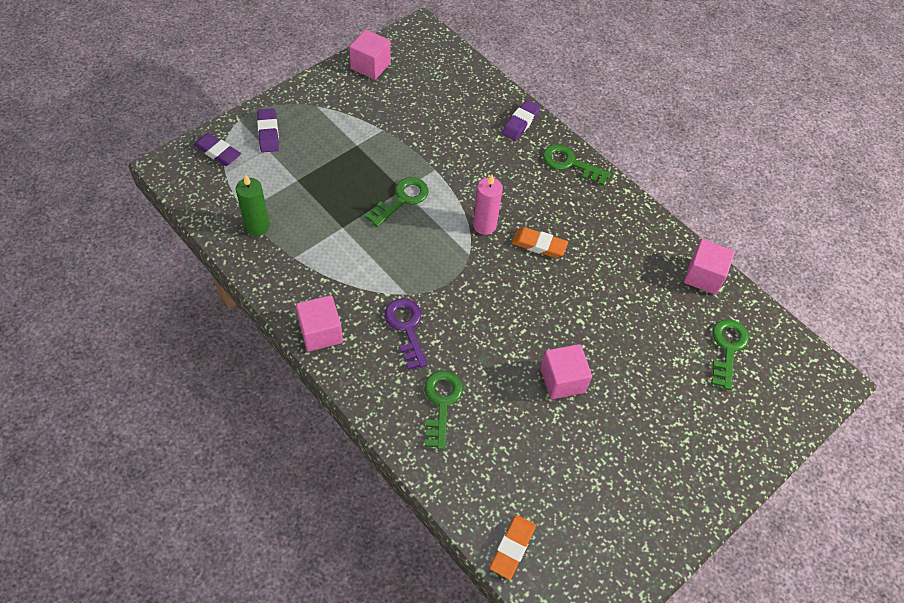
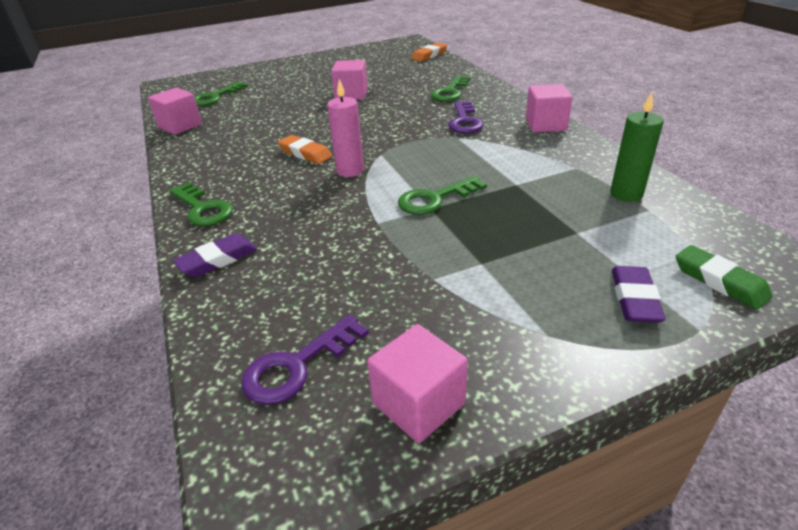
camera: 155 degrees left, 20 degrees down
purple eraser [194,133,241,166] -> green eraser [676,245,772,310]
none -> purple key [241,315,369,405]

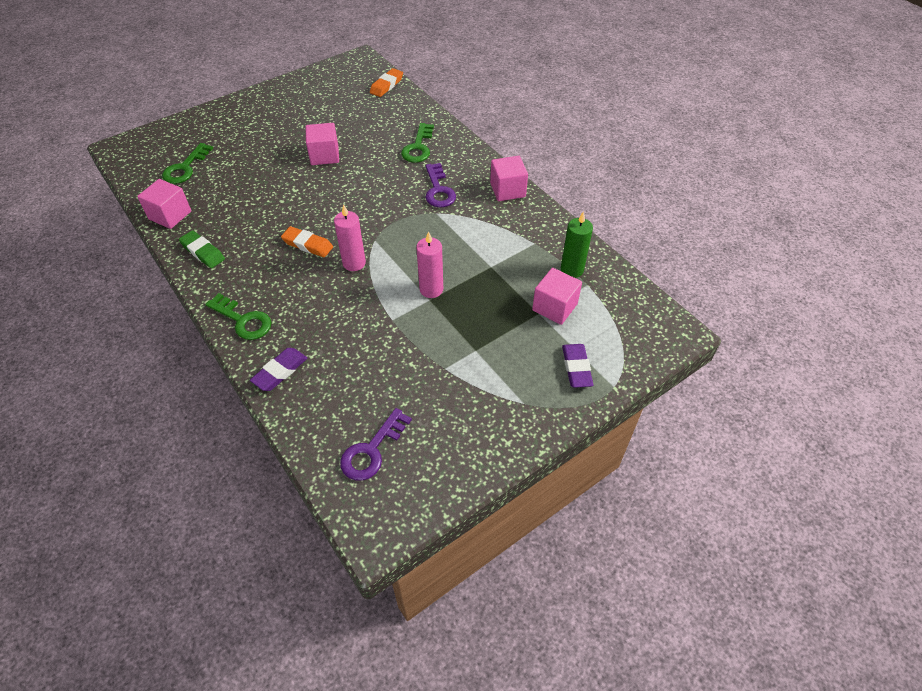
camera: 15 degrees left, 15 degrees up
pink cube [367,324,468,443] -> pink cube moved to [532,268,582,325]
green key [398,176,487,215] -> pink candle [416,231,443,298]
green eraser [676,245,772,310] -> green eraser moved to [179,230,225,268]

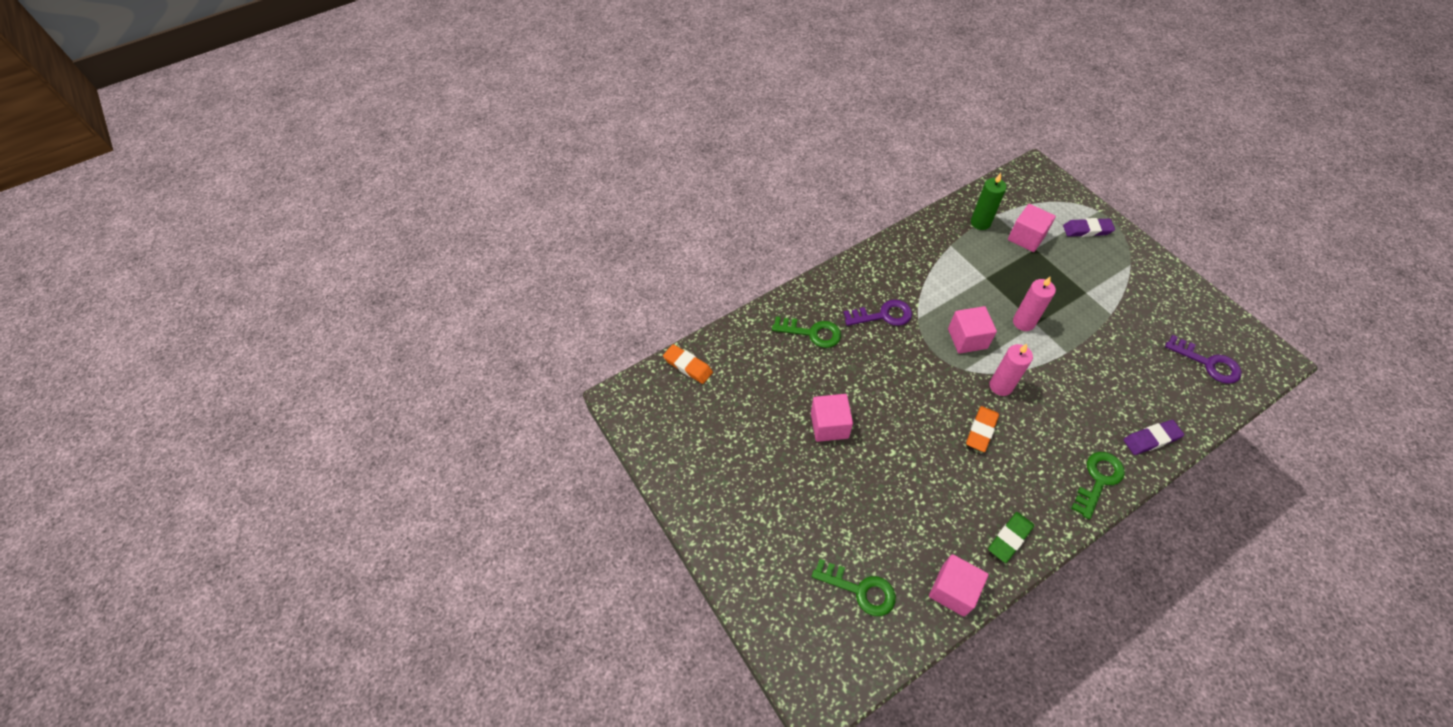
camera: 85 degrees left, 5 degrees up
purple eraser [250,348,307,391] -> purple eraser turned 60 degrees counterclockwise [1123,420,1184,455]
pink cube [490,156,528,201] -> pink cube moved to [948,306,997,354]

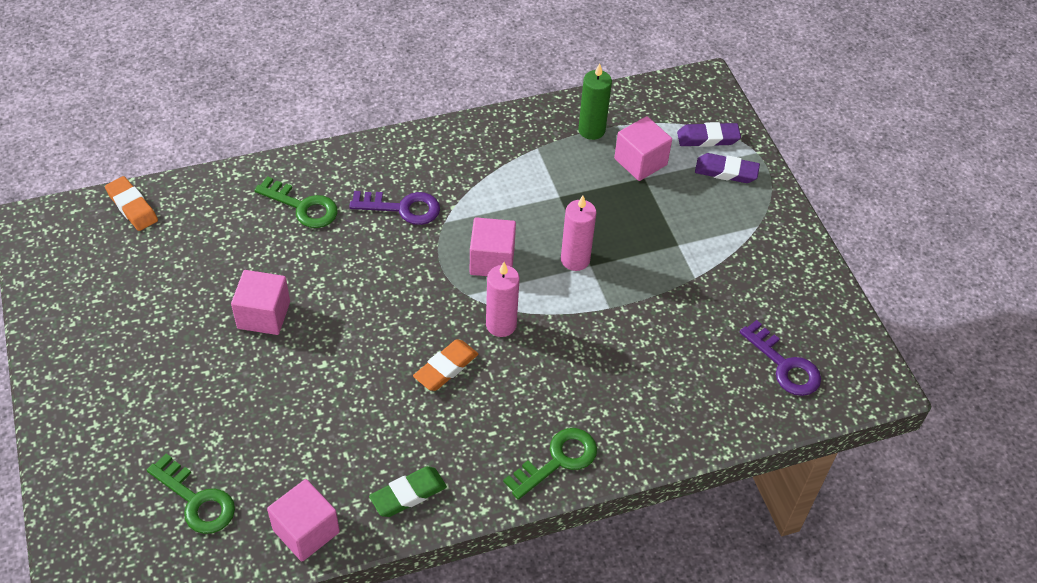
camera: 10 degrees right, 5 degrees down
purple eraser [1123,420,1184,455] -> purple eraser moved to [677,122,741,147]

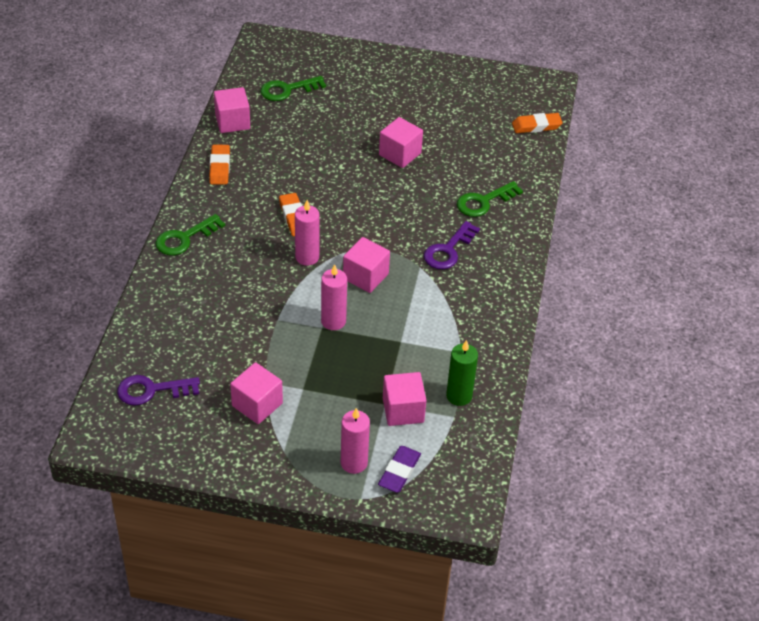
camera: 120 degrees right, 5 degrees down
green eraser [369,466,447,517] -> orange eraser [209,145,230,185]
green key [503,428,597,500] -> green key turned 60 degrees clockwise [156,214,225,255]
purple eraser [695,153,760,183] -> pink candle [341,408,370,474]
none -> pink cube [230,362,283,424]

